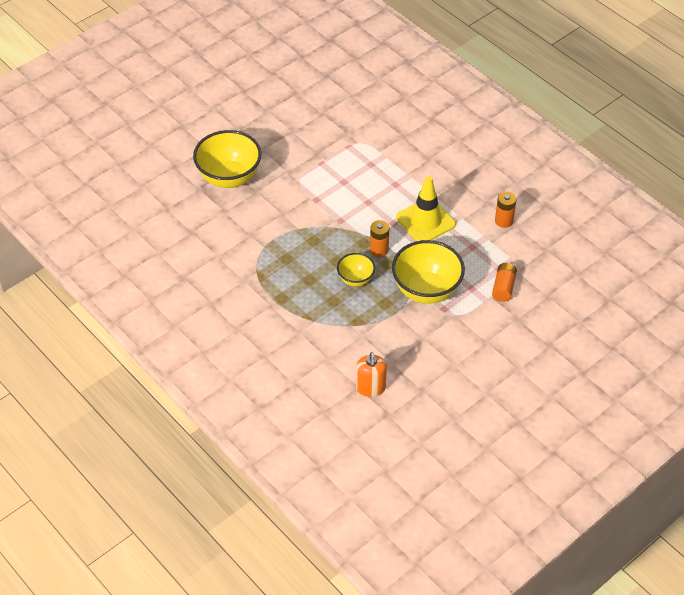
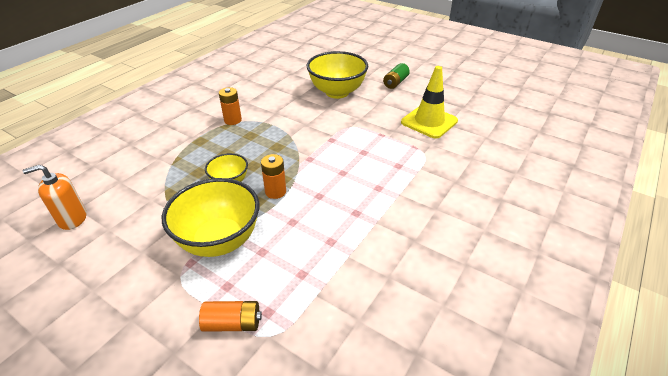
camera: 75 degrees right, 10 degrees down
yellow traffic cone [396,176,456,241] -> yellow traffic cone moved to [401,66,458,138]
orange battery [495,191,517,228] -> orange battery moved to [219,87,242,125]
none -> green battery [383,63,410,89]

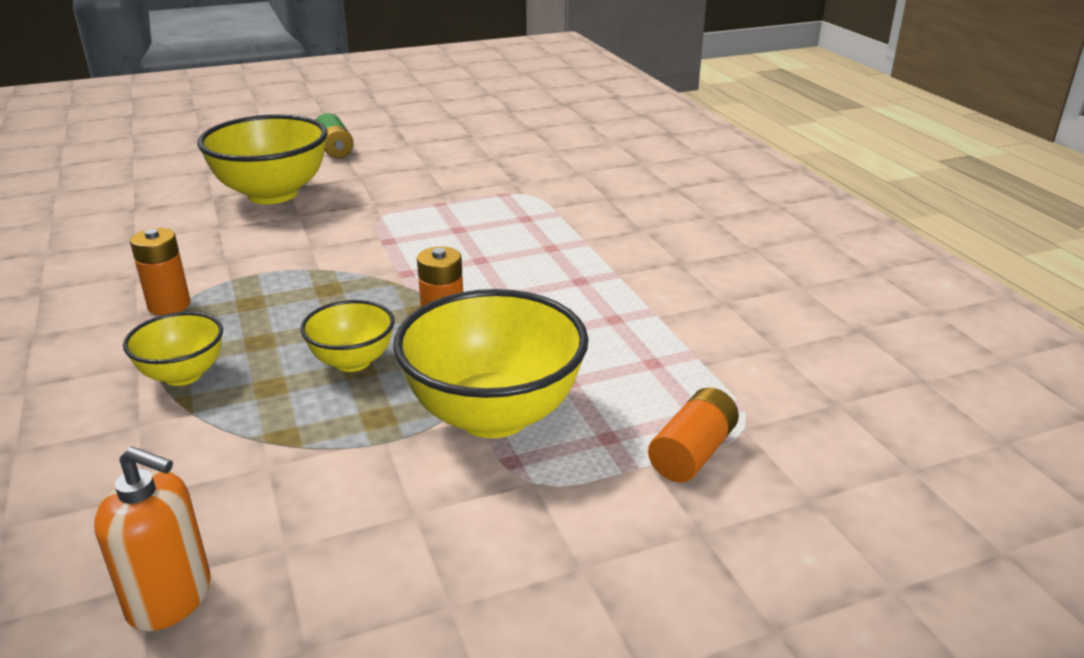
camera: 55 degrees left, 10 degrees down
orange soap dispenser [23,165,86,230] -> orange soap dispenser turned 90 degrees counterclockwise [94,446,211,631]
yellow traffic cone [401,66,458,138] -> none
none -> yellow bowl [123,312,223,386]

